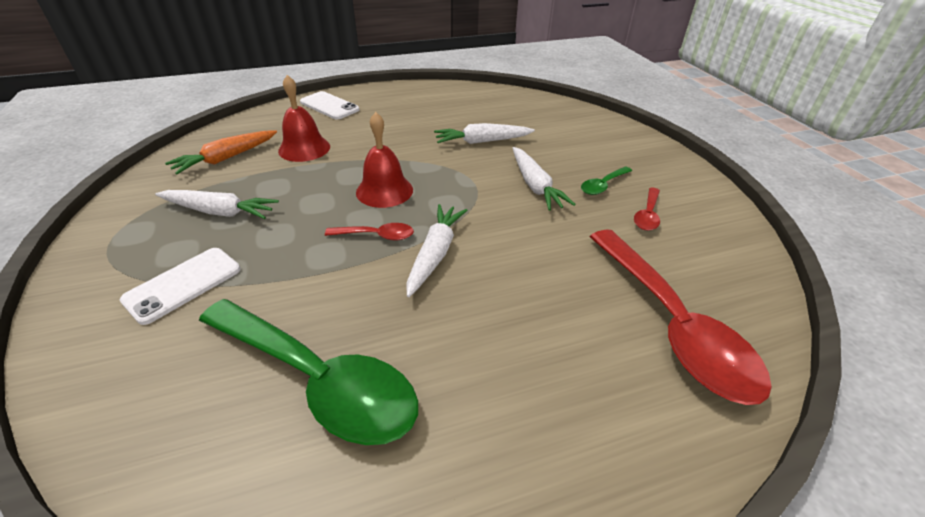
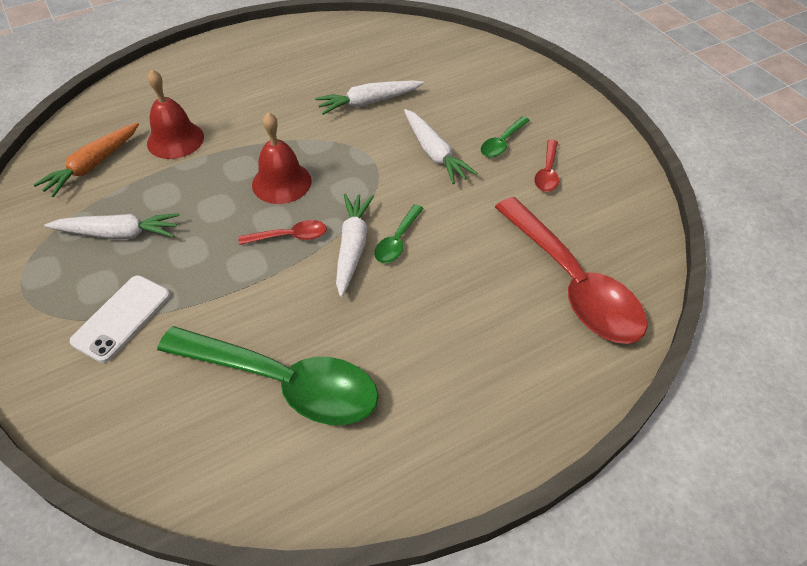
camera: 10 degrees left, 10 degrees up
white phone [300,91,359,120] -> none
none -> green spoon [374,204,424,263]

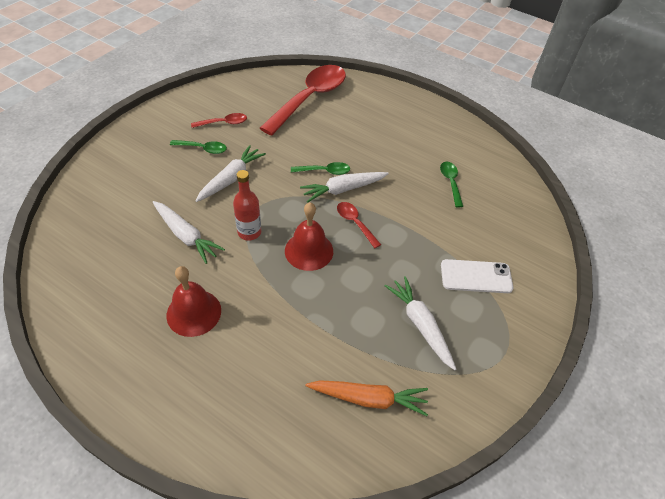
camera: 120 degrees left, 0 degrees up
red bell [147,69,204,159] -> red bell moved to [167,266,221,337]
green spoon [157,326,379,425] -> green spoon [440,162,463,208], size x0.43
none -> red bottle [233,170,261,241]

